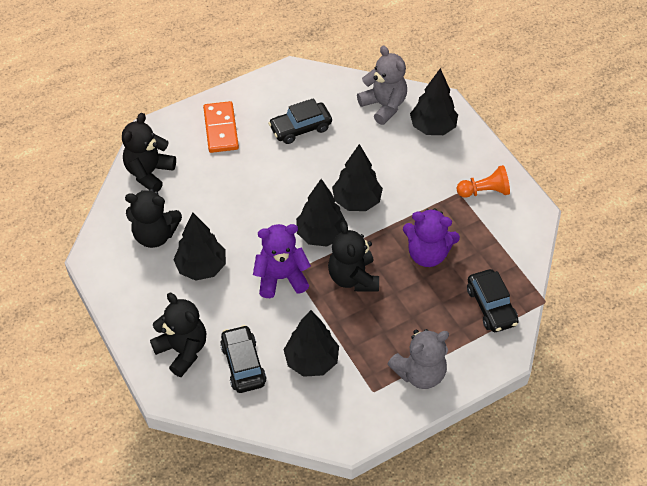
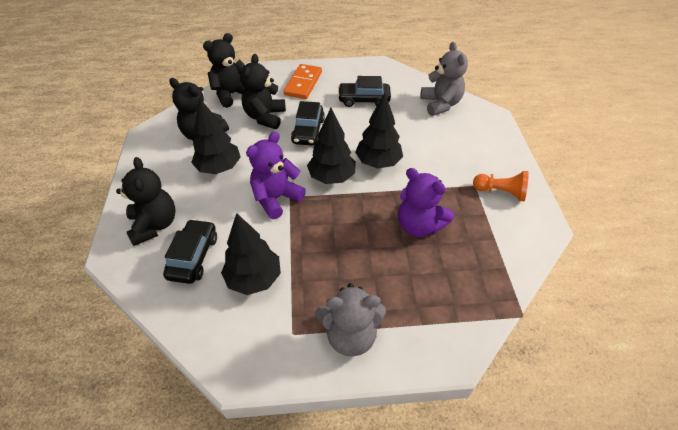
camera: 25 degrees right, 5 degrees down
purple teddy bear [253,224,311,298] -> purple teddy bear turned 60 degrees counterclockwise [246,132,306,219]
black teddy bear [328,222,379,292] -> black teddy bear moved to [240,54,286,129]
black tree [410,68,458,135] -> none
black car [467,269,519,332] -> black car moved to [291,101,325,146]

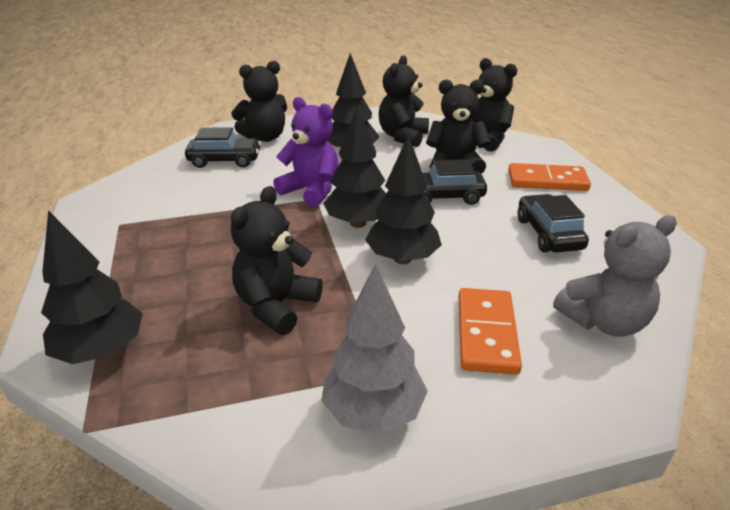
camera: 80 degrees right, 15 degrees down
black tree [221,213,281,295] -> black tree moved to [41,210,143,364]
grey teddy bear [315,283,386,357] -> none
purple teddy bear [398,168,454,237] -> black teddy bear [231,186,323,335]
orange pawn [473,171,529,201] -> grey tree [321,263,428,434]
none -> orange domino [458,288,522,375]

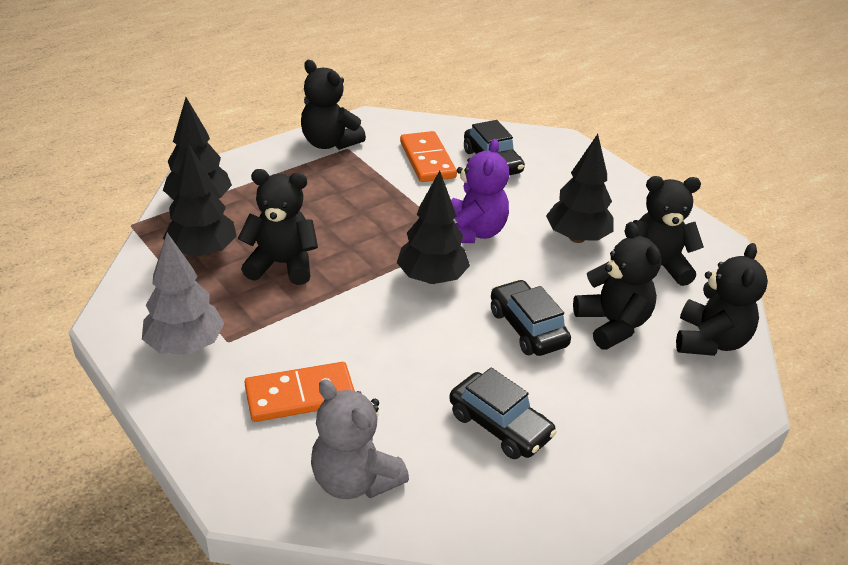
camera: 65 degrees right, 5 degrees up
black teddy bear [231,61,287,142] -> black teddy bear moved to [301,60,366,150]
black tree [365,134,442,264] -> black tree moved to [163,143,237,257]
orange domino [508,163,591,191] -> orange domino moved to [400,131,457,182]
black car [517,194,589,252] -> black car turned 75 degrees clockwise [449,368,557,459]

